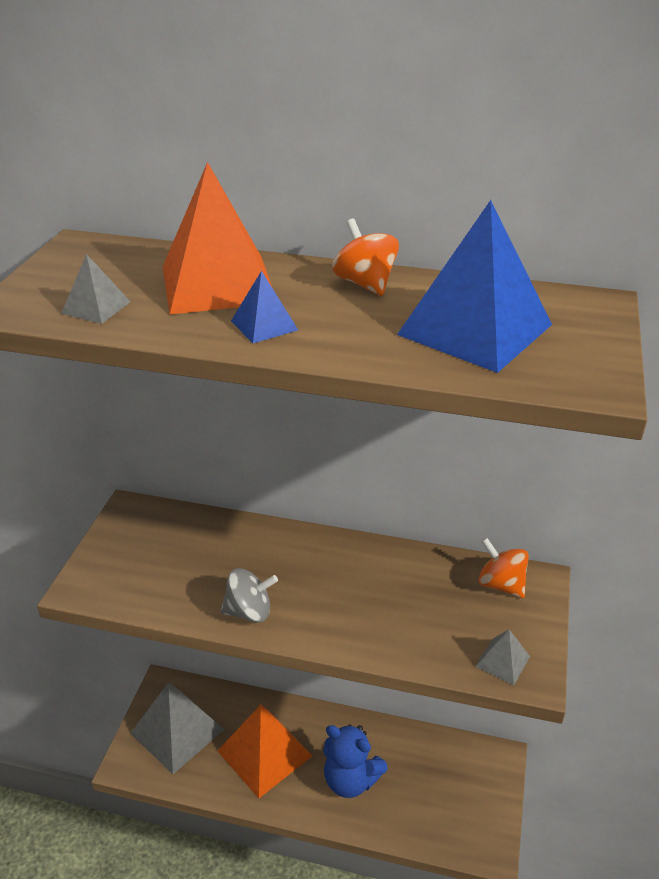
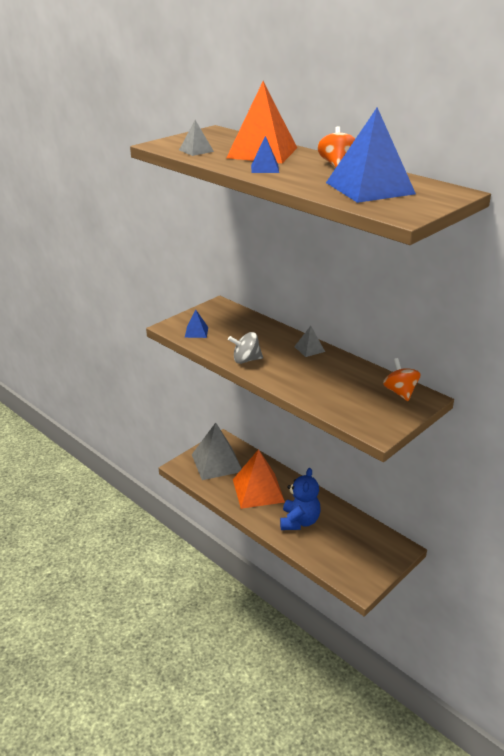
camera: 30 degrees right, 5 degrees down
grey spinning top [221,568,278,622] -> grey spinning top turned 150 degrees clockwise [228,332,263,364]
blue teddy bear [323,724,388,798] -> blue teddy bear turned 135 degrees counterclockwise [280,468,320,530]
grey pyramid [475,629,530,685] -> grey pyramid moved to [294,326,325,357]
none -> blue pyramid [185,309,208,338]

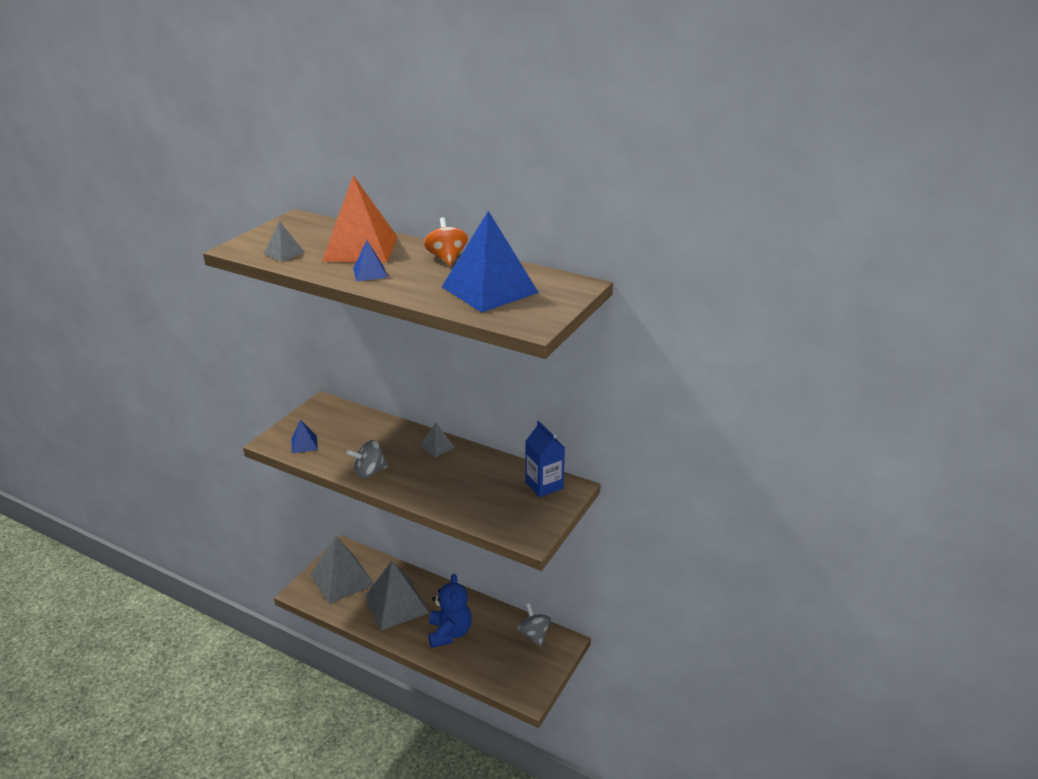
camera: 15 degrees left, 0 degrees up
orange pyramid [233,449,285,509] -> grey pyramid [365,561,429,630]
orange spinning top [383,358,420,401] -> blue carton [525,421,565,497]
none -> grey spinning top [517,603,551,646]

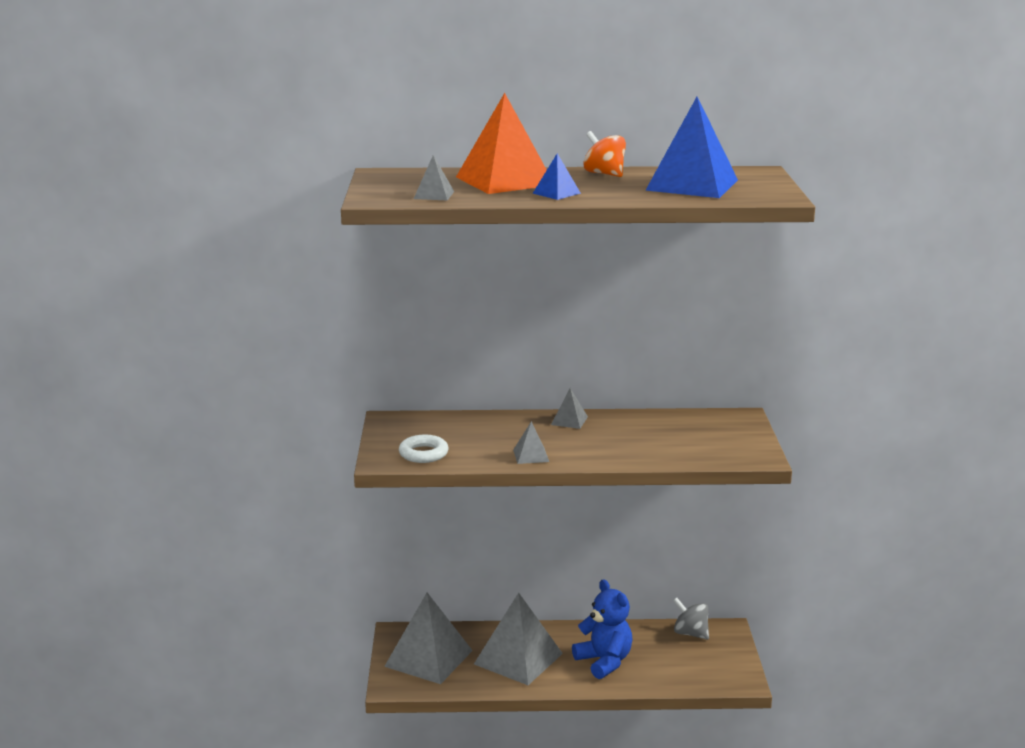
camera: 30 degrees left, 10 degrees down
blue pyramid [291,420,318,453] -> white ring [399,435,448,463]
grey spinning top [347,440,388,478] -> grey pyramid [513,421,549,464]
blue carton [525,421,565,497] -> none

